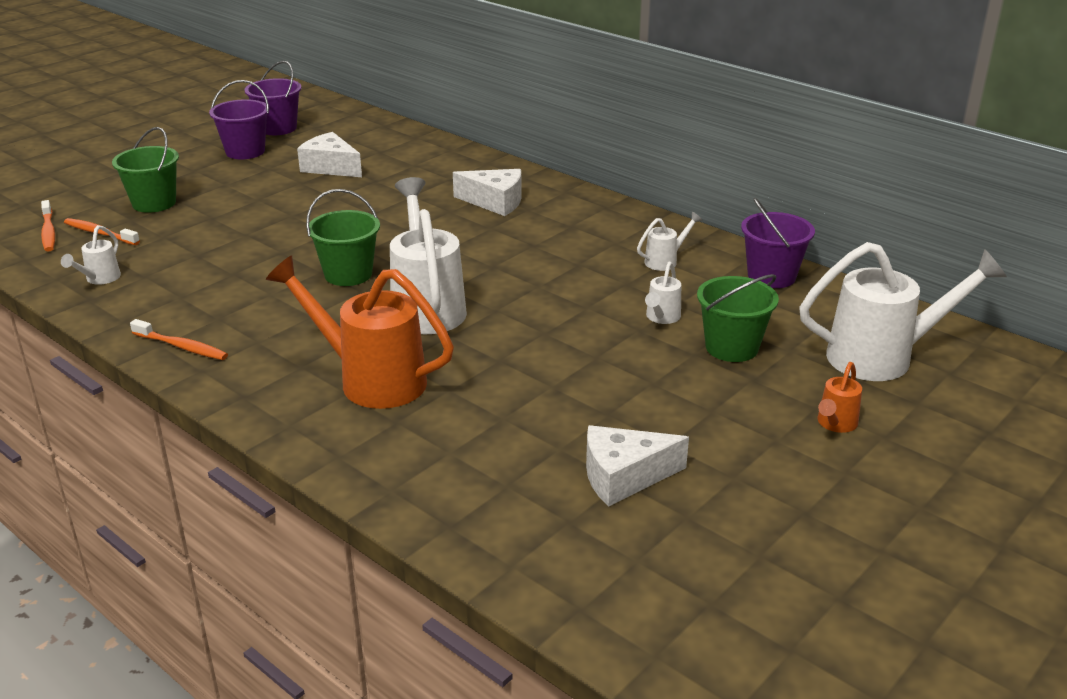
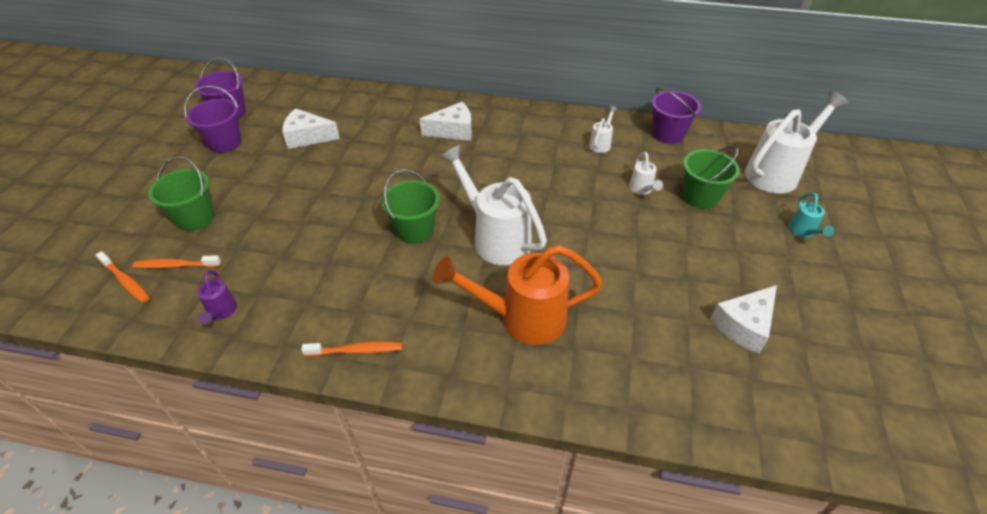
camera: 30 degrees left, 15 degrees up
white watering can [61,225,121,285] -> purple watering can [198,270,237,324]
orange watering can [818,362,862,433] -> turquoise watering can [788,193,834,238]

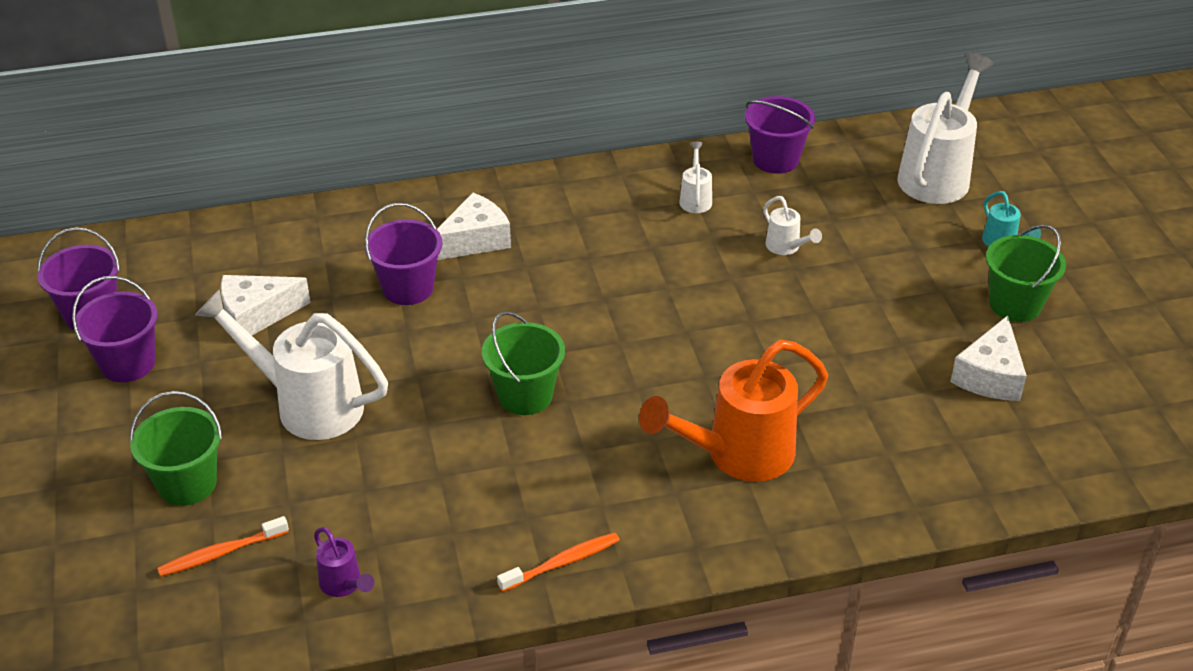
camera: 25 degrees left, 5 degrees down
orange toothbrush [96,251,150,303] -> none
white watering can [440,145,547,265] -> white watering can moved to [195,289,388,440]
green bucket [683,146,740,209] -> green bucket moved to [986,225,1066,322]
none -> purple bucket [365,203,443,305]

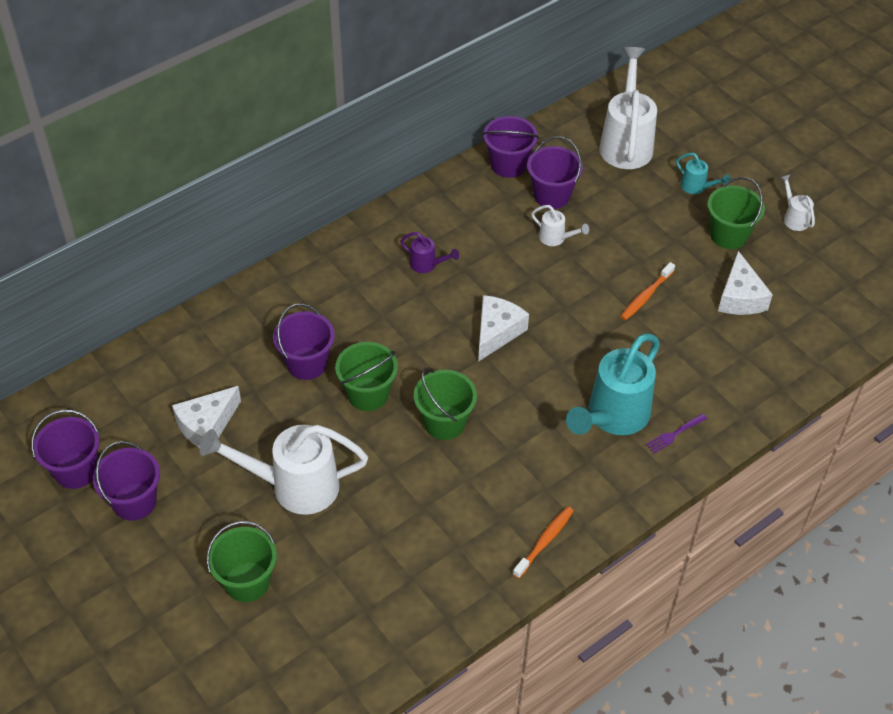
camera: 25 degrees left, 10 degrees up
orange toothbrush [157,516,289,577] -> orange toothbrush moved to [621,262,675,320]
purple watering can [314,527,374,597] -> purple watering can moved to [400,232,459,273]
white cheese [437,193,511,260] -> white cheese moved to [478,295,529,362]
orange watering can [639,340,828,482] -> turquoise watering can [566,333,660,435]
white watering can [679,142,712,213] -> white watering can moved to [780,174,815,231]
none -> green bucket [335,342,398,411]
none -> purple bucket [527,136,583,209]
none -> purple fork [646,414,707,453]

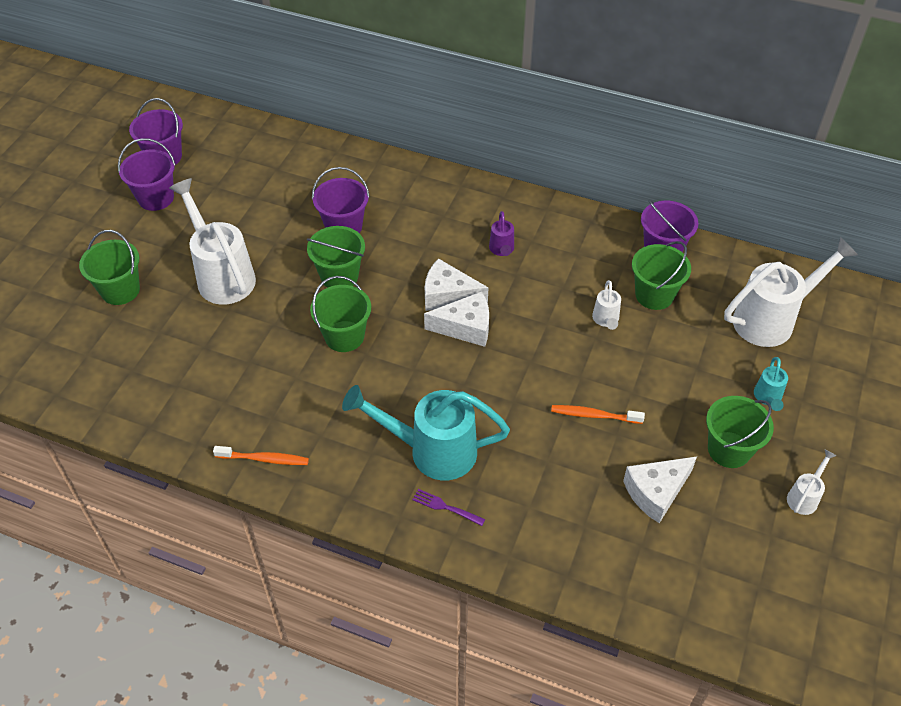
camera: 60 degrees right, 0 degrees up
white cheese [172,386,241,448] -> white cheese moved to [425,258,488,311]
purple bucket [527,136,583,209] -> green bucket [632,241,691,310]

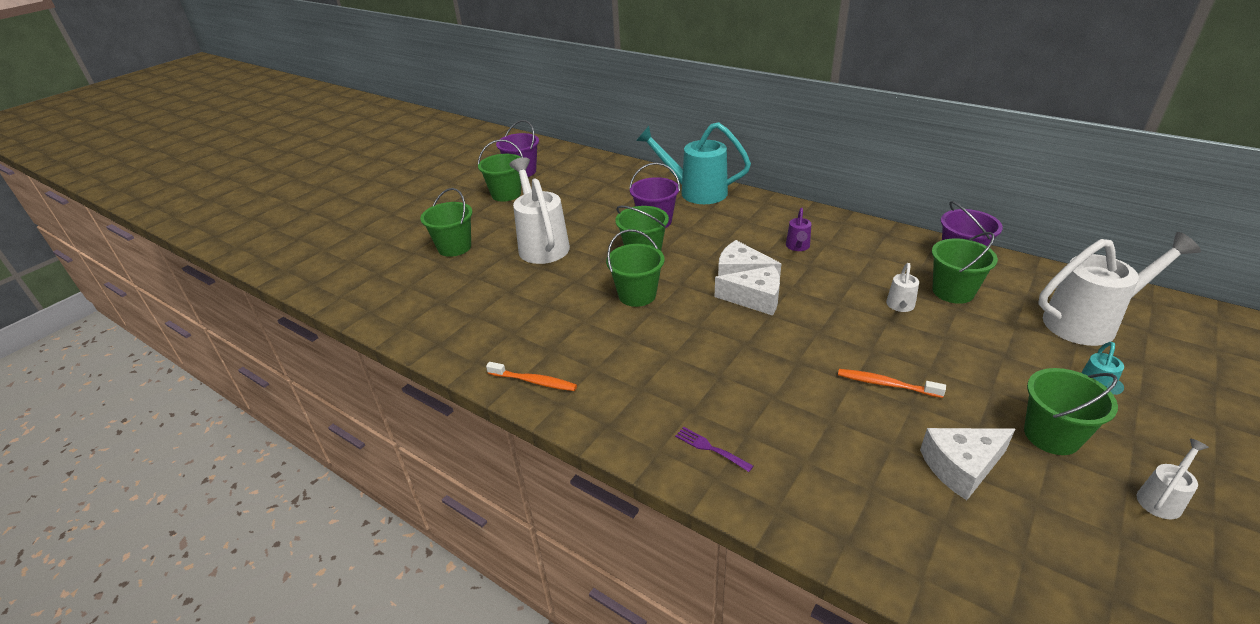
camera: 15 degrees right, 15 degrees down
purple bucket [118,138,175,211] -> green bucket [478,139,523,202]
turquoise watering can [342,385,510,480] -> turquoise watering can moved to [636,122,751,204]

